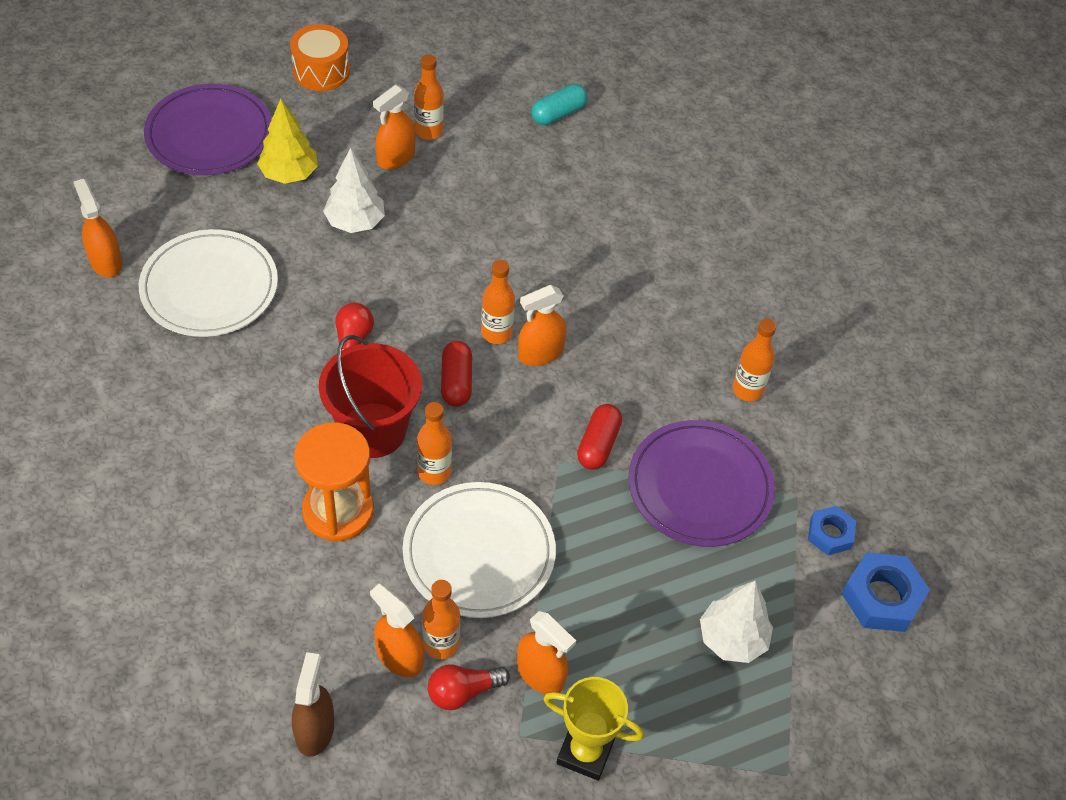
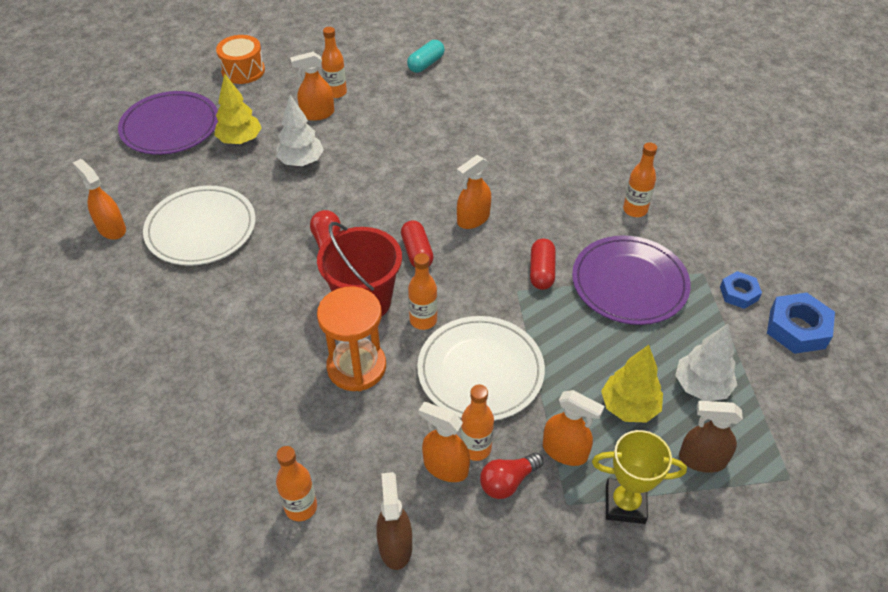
camera: 10 degrees left, 5 degrees down
orange spray bottle [373,85,416,169] -> orange spray bottle turned 45 degrees clockwise [290,52,334,121]
orange bottle [481,260,515,344] -> orange bottle moved to [276,446,317,521]
none -> yellow tree [601,345,663,423]
none -> brown spray bottle [679,401,743,473]

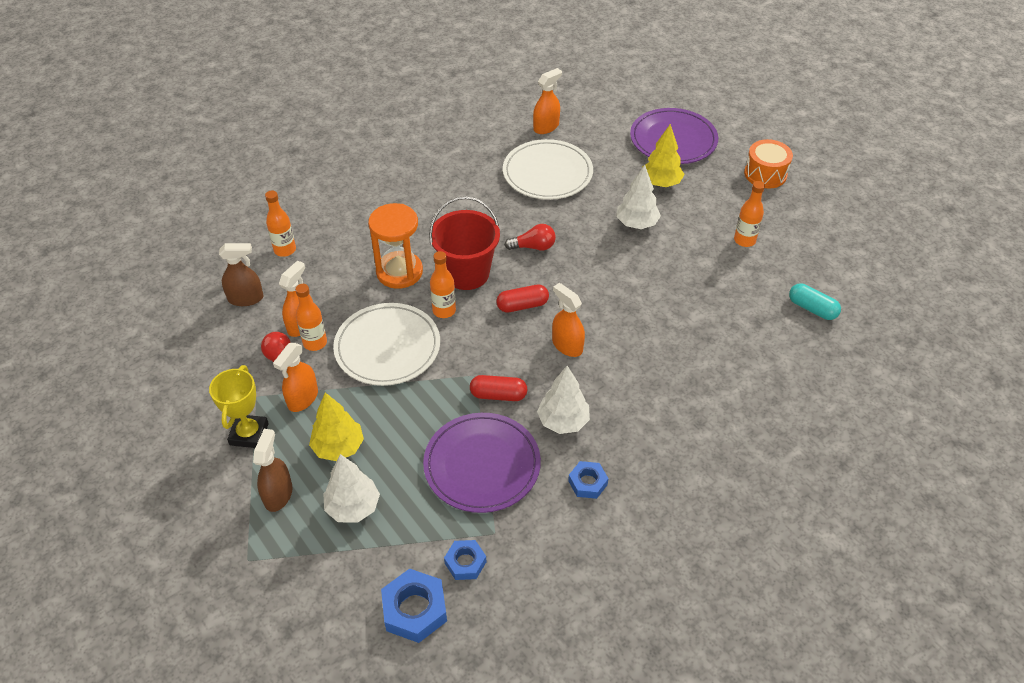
camera: 90 degrees right, 0 degrees up
orange spray bottle [290,52,334,121] -> none
orange bottle [623,142,657,217] -> blue nut [568,461,609,499]
none -> white tree [537,366,590,434]

